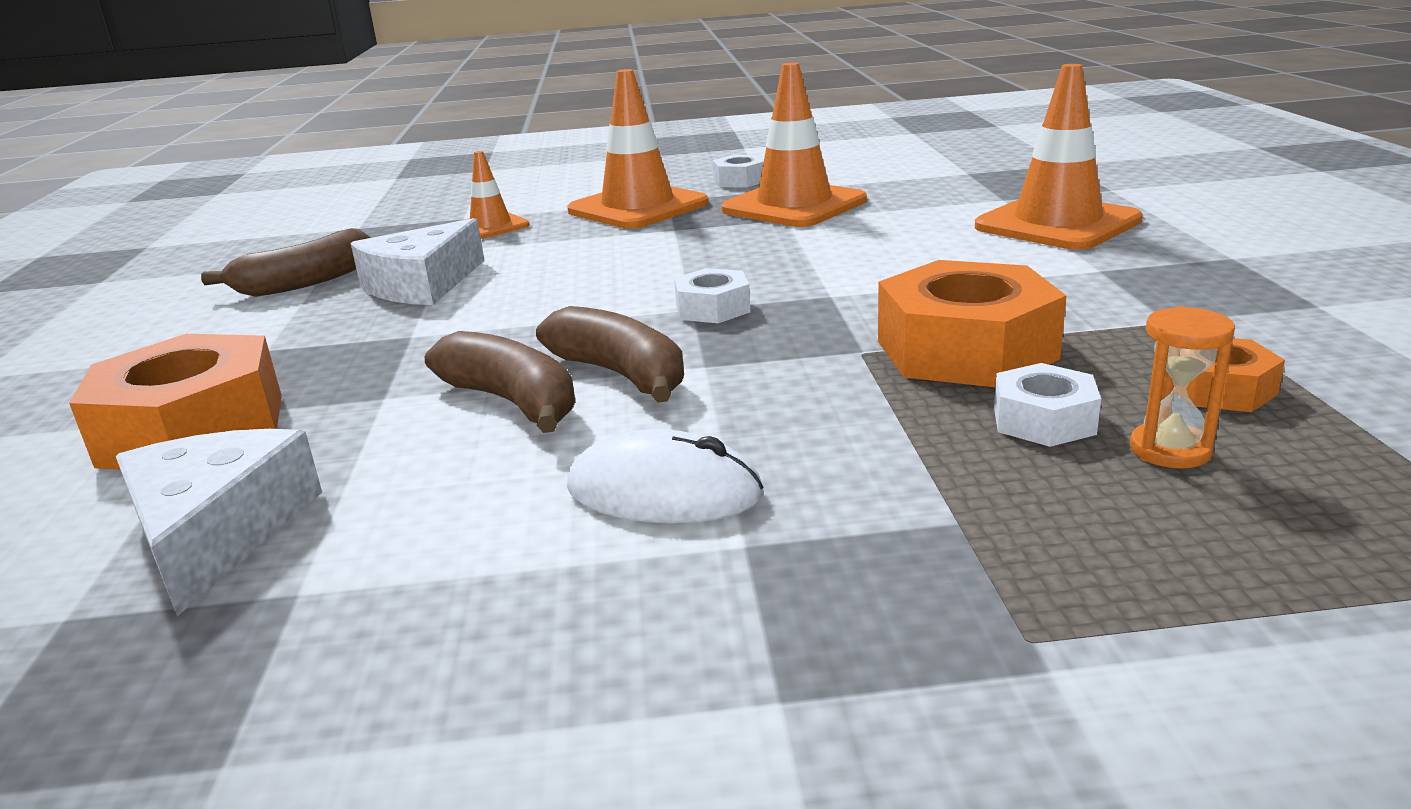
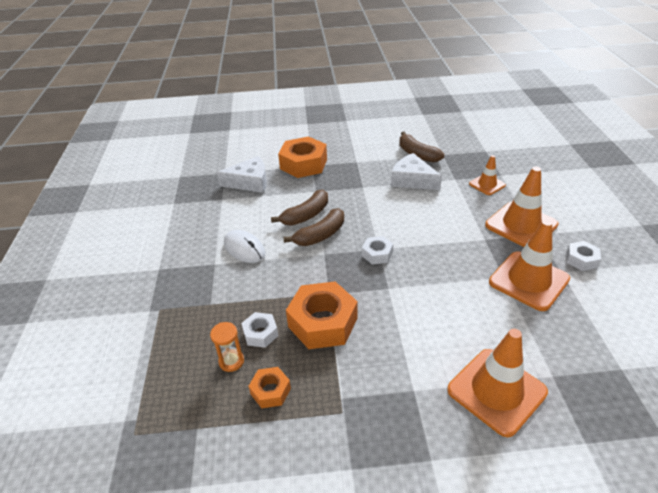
camera: 90 degrees right, 15 degrees up
white mouse [567,429,763,523] -> white mouse turned 60 degrees counterclockwise [224,230,265,263]

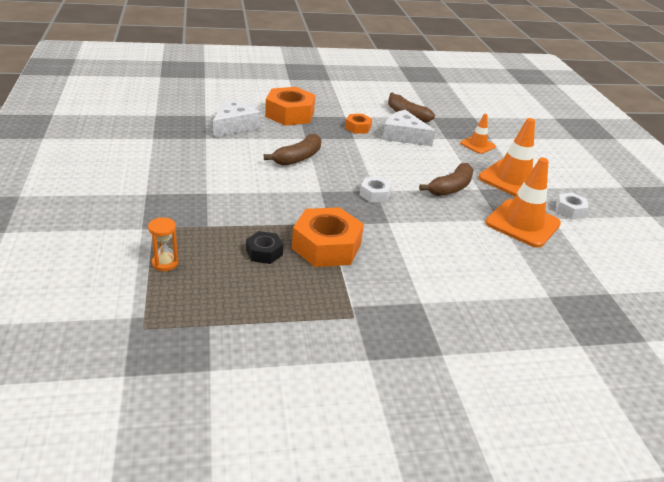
camera: 10 degrees left, 5 degrees down
orange hourglass [210,322,244,372] -> orange hourglass moved to [148,217,179,271]
white cheese [216,156,267,193] -> white cheese turned 45 degrees counterclockwise [213,99,260,137]
white mouse [224,230,265,263] -> none
white nut [241,312,278,348] -> black nut [246,231,283,264]
orange nut [249,367,291,409] -> orange nut moved to [345,114,372,134]
brown banana [284,208,344,246] -> brown banana moved to [419,163,474,196]
orange traffic cone [447,329,548,437] -> none

